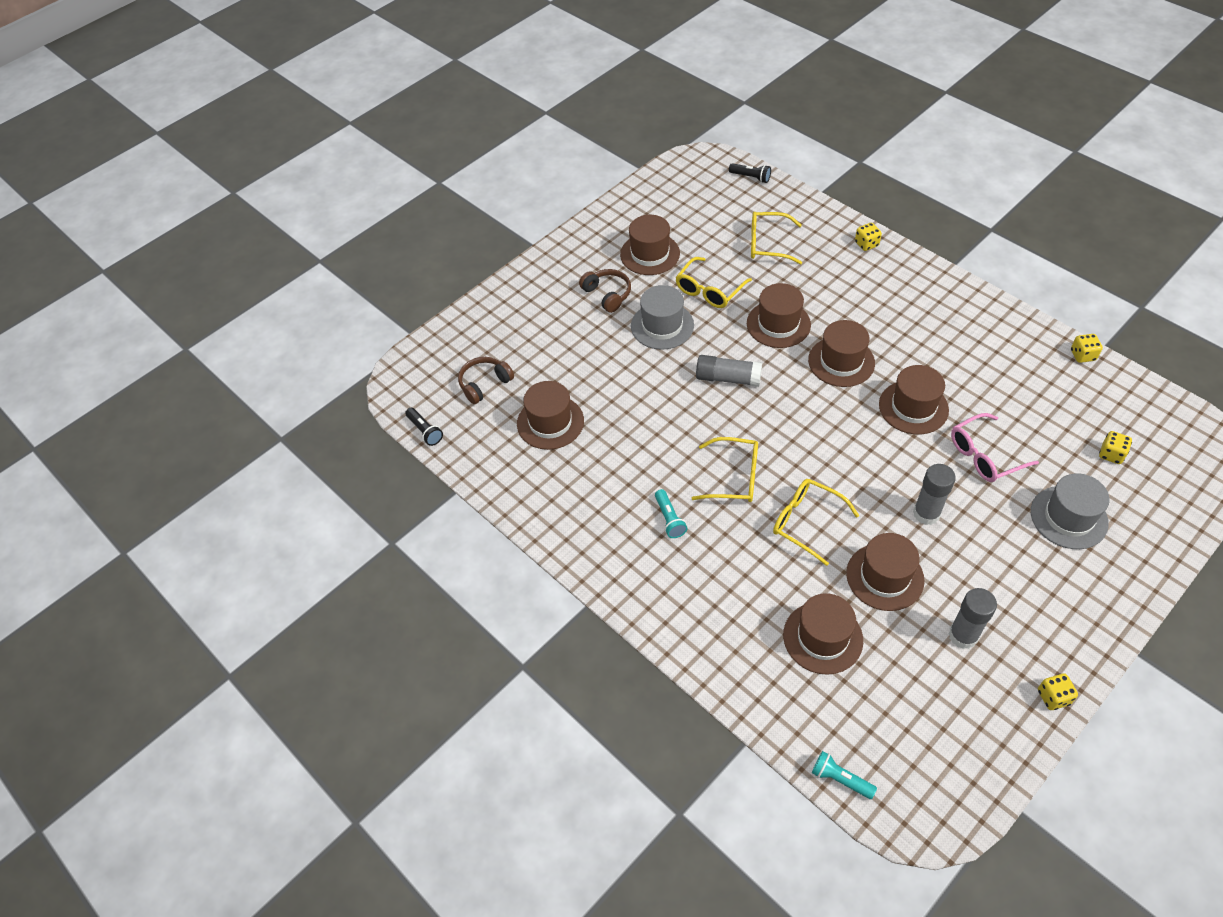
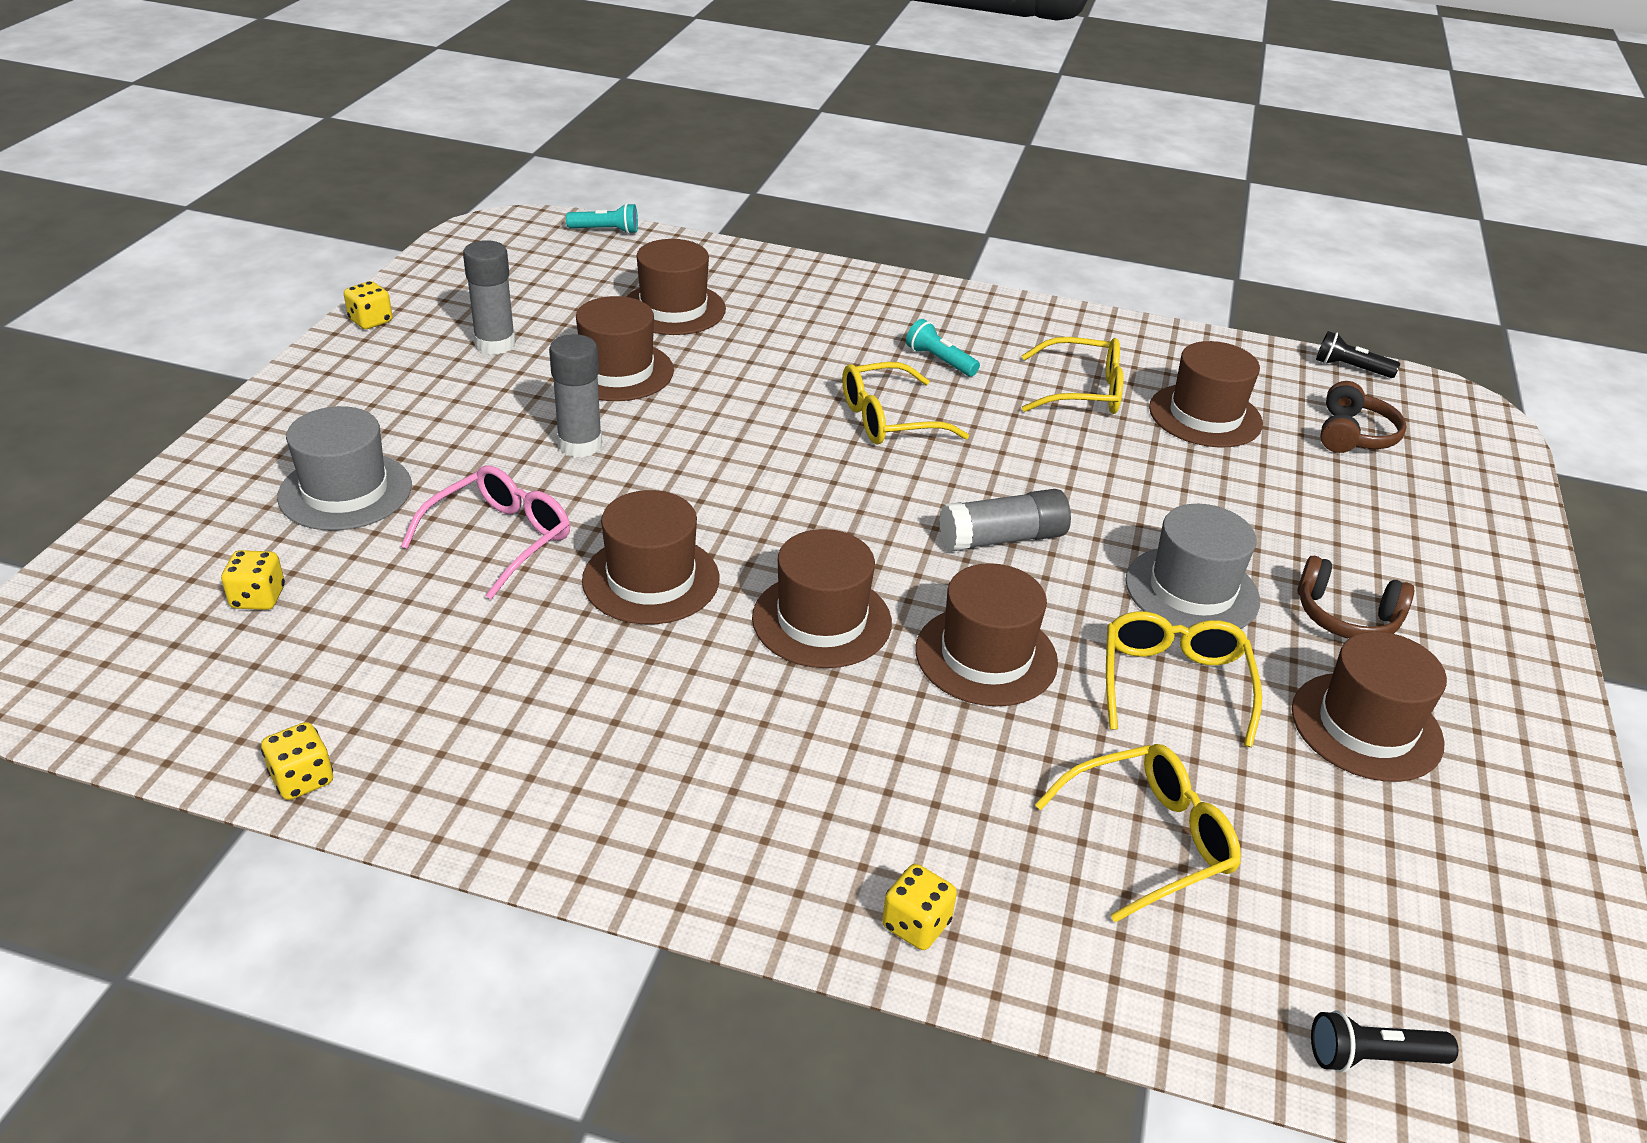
camera: 145 degrees right, 15 degrees down
yellow glasses [773,479,859,566] -> yellow glasses moved to [1022,337,1123,414]

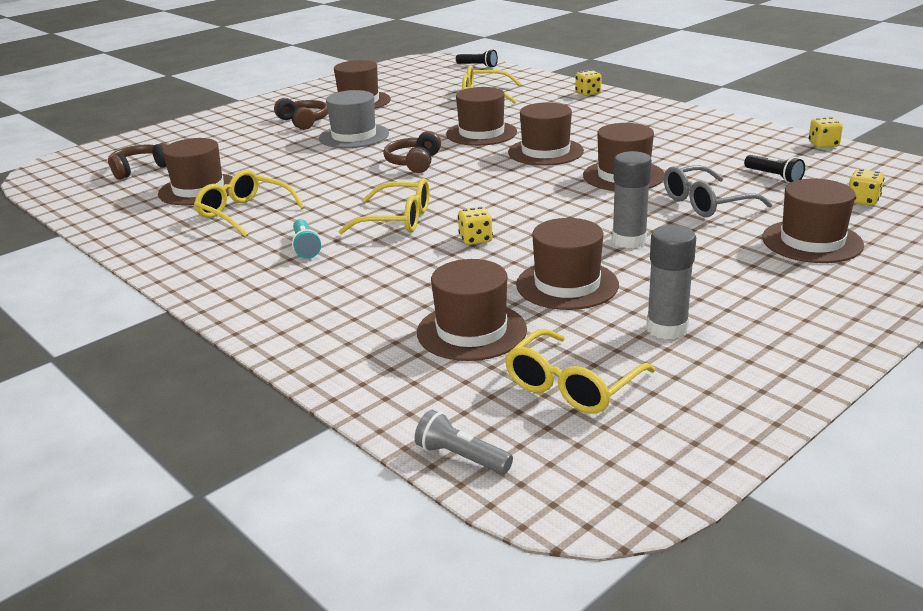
camera: 145 degrees left, 10 degrees down
grey hat [277,406,412,530] -> brown hat [762,179,864,263]
yellow dice [344,281,392,329] -> yellow dice moved to [458,207,493,245]
pink glasses [401,465,570,599] -> grey glasses [664,165,773,217]
turquoise flashlight [566,203,638,234] -> grey flashlight [415,410,513,474]
grey glue stick [939,489,1071,552] -> brown headphones [383,131,441,173]
yellow glasses [1106,611,1262,747] -> yellow glasses moved to [505,329,656,414]
black flashlight [1316,331,1400,378] -> black flashlight moved to [744,155,805,183]

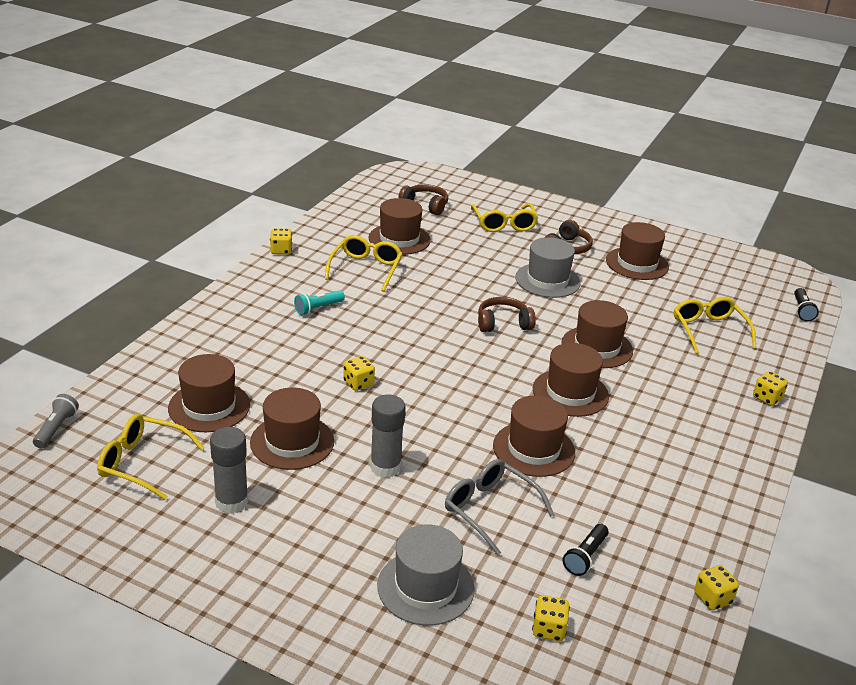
camera: 65 degrees right, 5 degrees up
yellow glasses [338,178,429,234] -> yellow glasses moved to [471,203,538,232]
brown hat [762,179,864,263] -> grey hat [377,524,475,626]
none -> yellow dice [270,229,292,255]

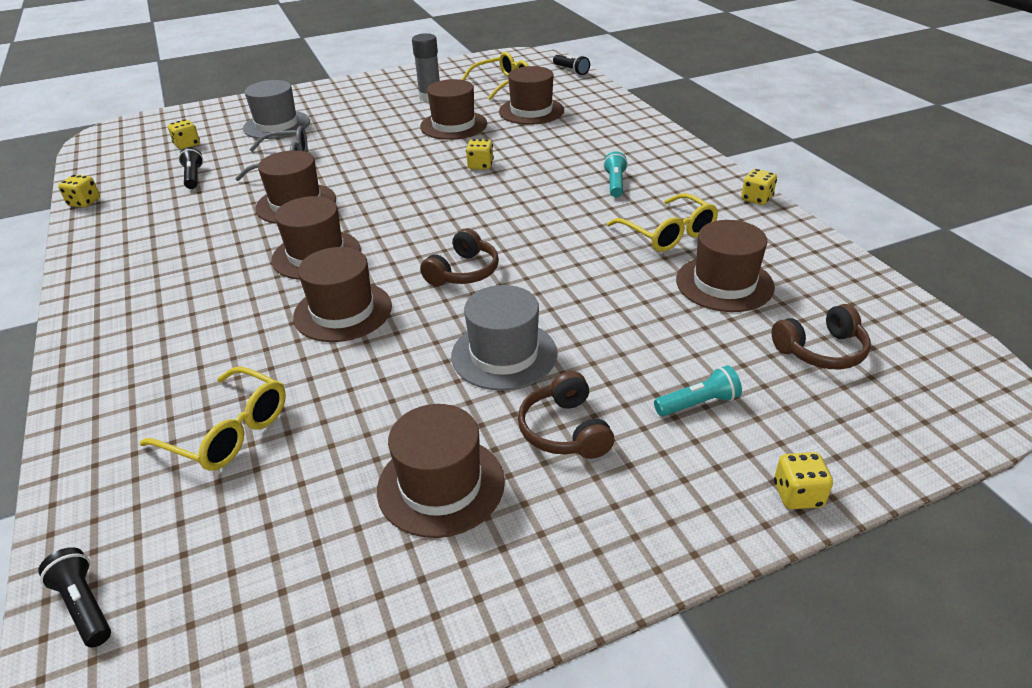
camera: 135 degrees right, 5 degrees up
grey flashlight [33,394,79,448] -> black flashlight [553,55,590,75]
grey glue stick [370,395,406,478] -> none
yellow glasses [471,203,538,232] -> turquoise flashlight [654,365,742,416]
yellow dice [753,371,788,406] -> yellow dice moved to [774,452,833,509]

